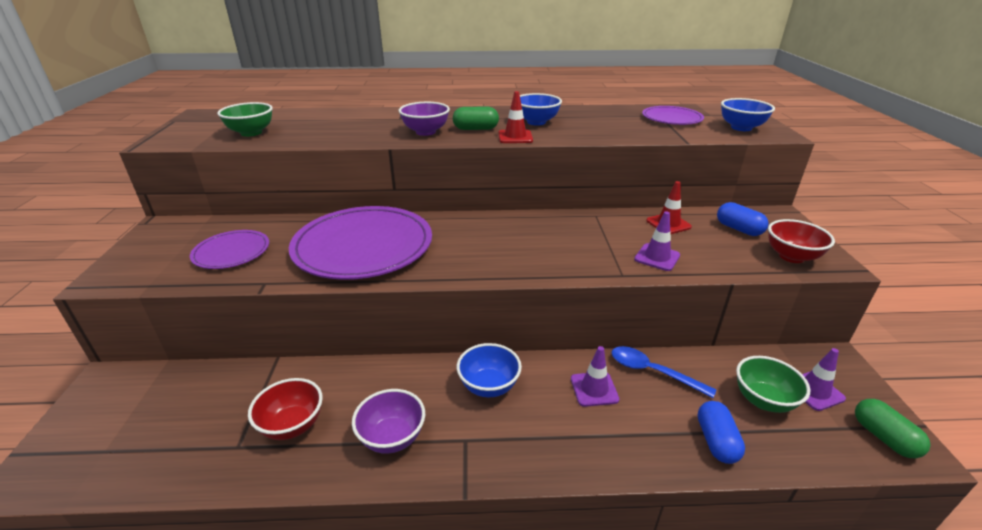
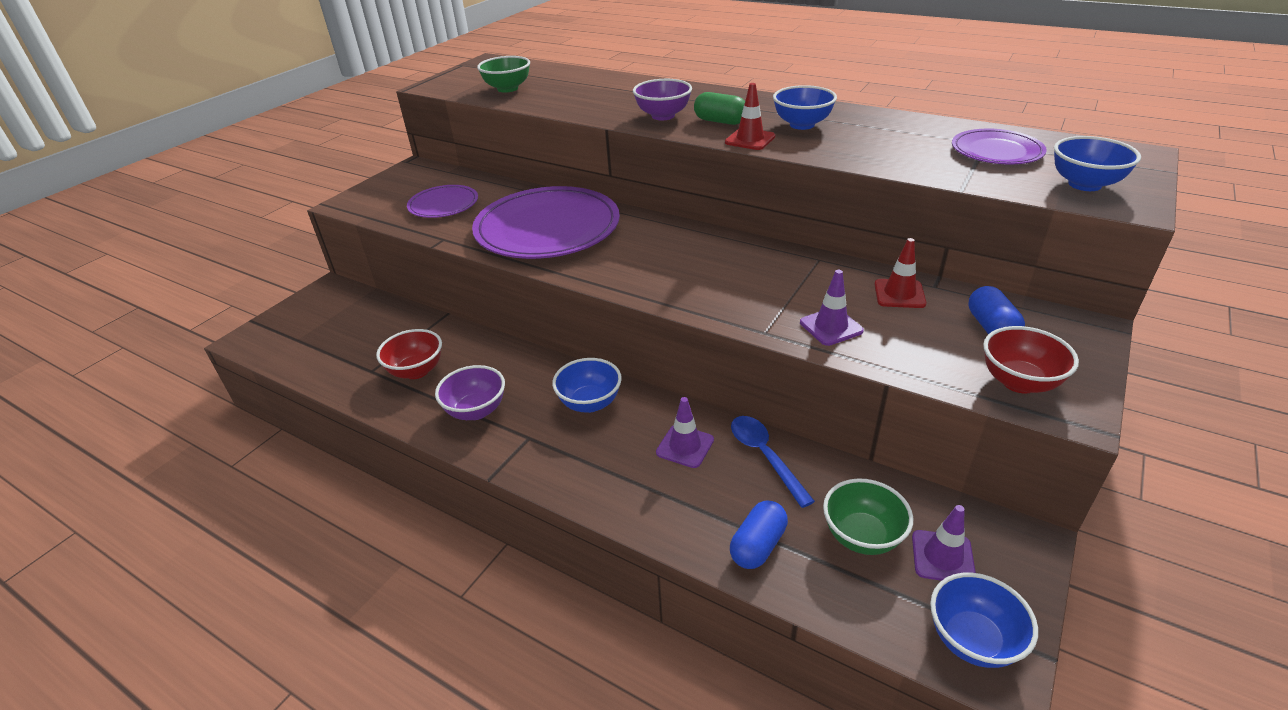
camera: 35 degrees right, 5 degrees up
green capsule [855,399,931,458] -> blue bowl [930,572,1038,668]

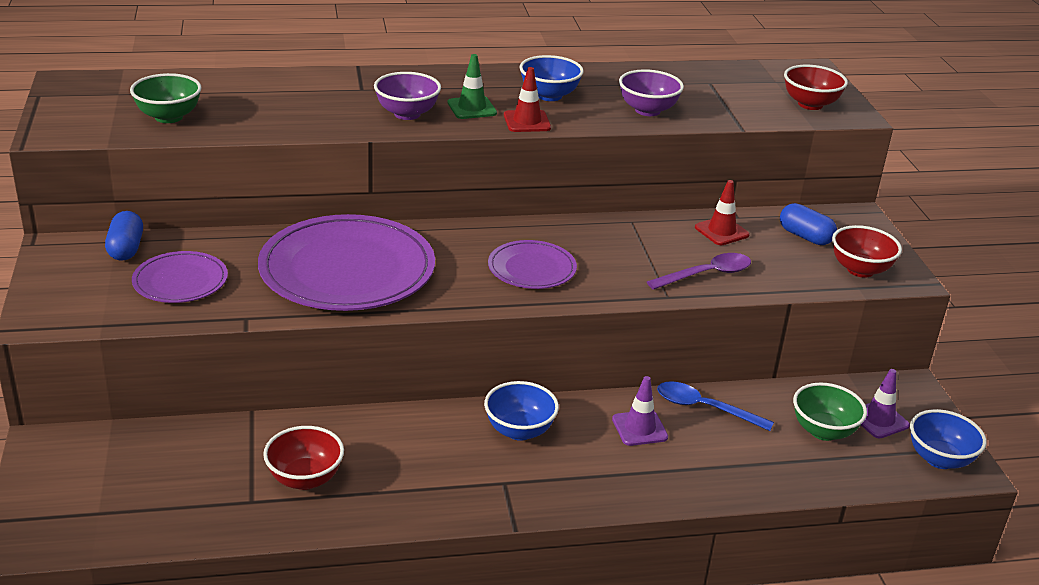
camera: 45 degrees left, 5 degrees down
purple bowl [435,365,505,420] -> purple bowl moved to [619,69,684,116]
green capsule [694,92,745,125] -> green traffic cone [448,54,497,119]
blue capsule [730,500,788,569] -> blue capsule moved to [105,211,143,261]
purple traffic cone [800,270,864,346] -> purple spoon [647,253,751,290]
purple plate [952,128,1047,165] -> purple plate moved to [488,240,577,289]
blue bowl [1054,136,1141,191] -> red bowl [784,65,848,110]

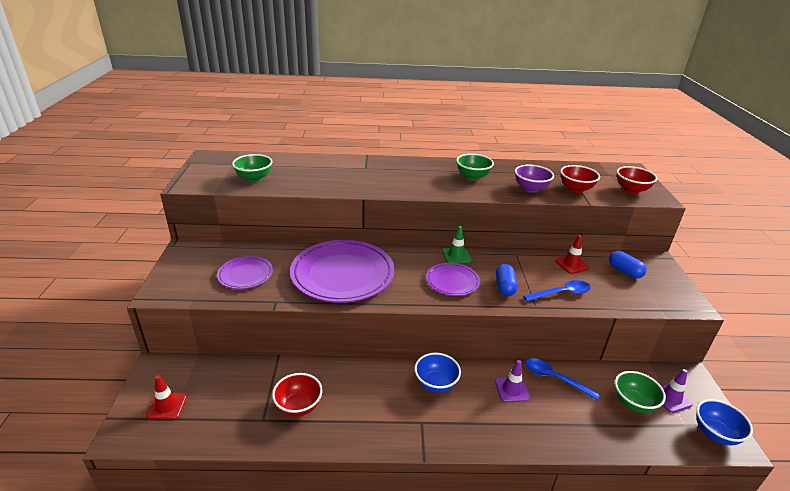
camera: 10 degrees right, 0 degrees up
blue capsule [105,211,143,261] -> blue capsule moved to [496,264,518,296]
purple bowl [374,72,441,120] -> none
green traffic cone [448,54,497,119] -> green traffic cone moved to [442,226,472,263]
red traffic cone [504,67,551,132] -> red traffic cone moved to [146,375,187,420]
blue bowl [520,55,584,101] -> green bowl [456,154,494,181]
purple spoon [647,253,751,290] -> blue spoon [523,280,591,301]
red bowl [832,225,902,278] -> red bowl moved to [560,165,600,193]

